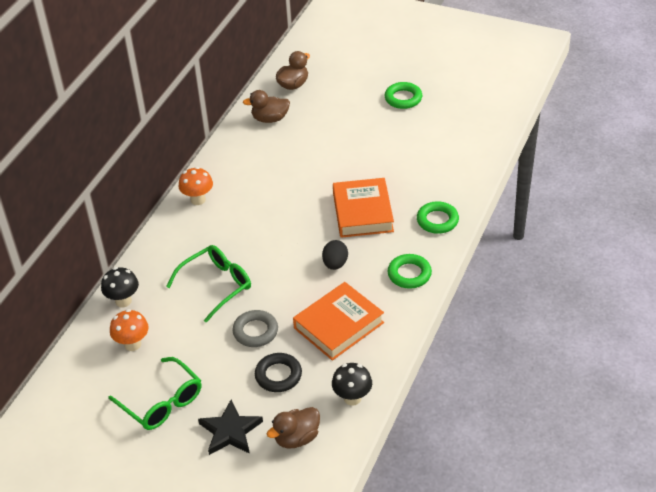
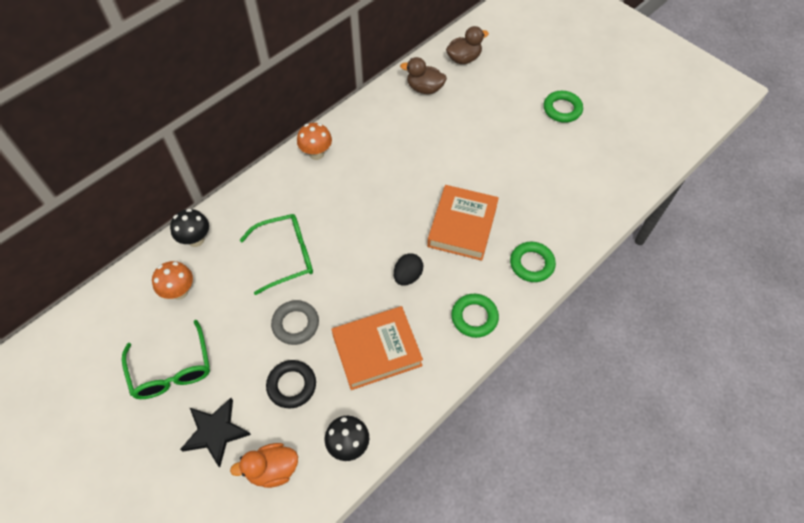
camera: 20 degrees right, 15 degrees up
brown duck [267,407,320,448] -> orange duck [230,443,298,488]

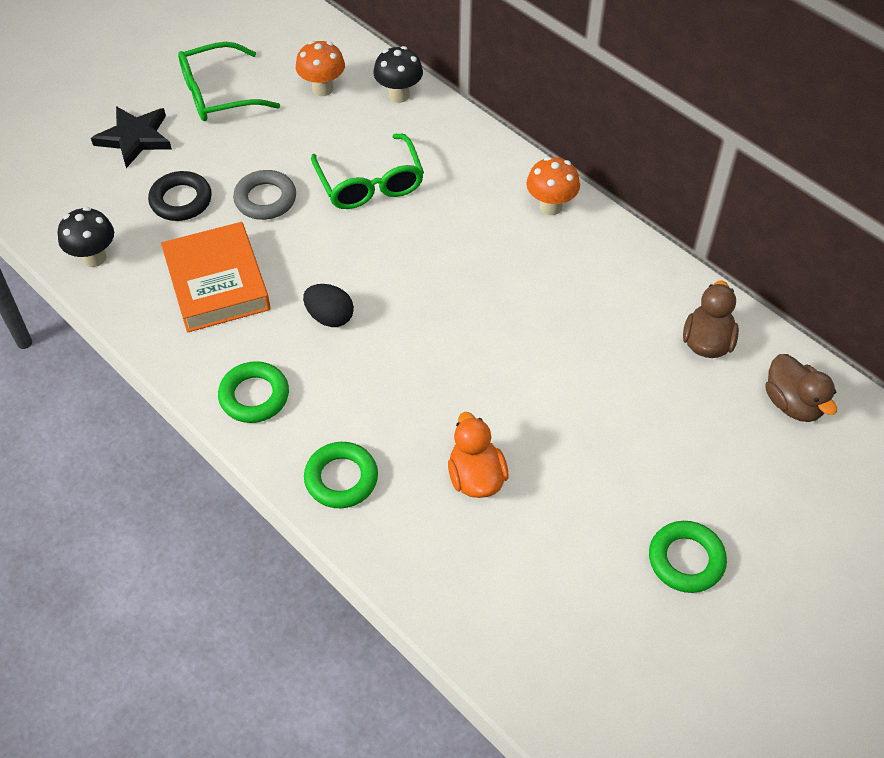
camera: 90 degrees right, 5 degrees down
orange duck [230,443,298,488] -> orange duck moved to [448,412,509,498]
orange book [427,185,499,261] -> none

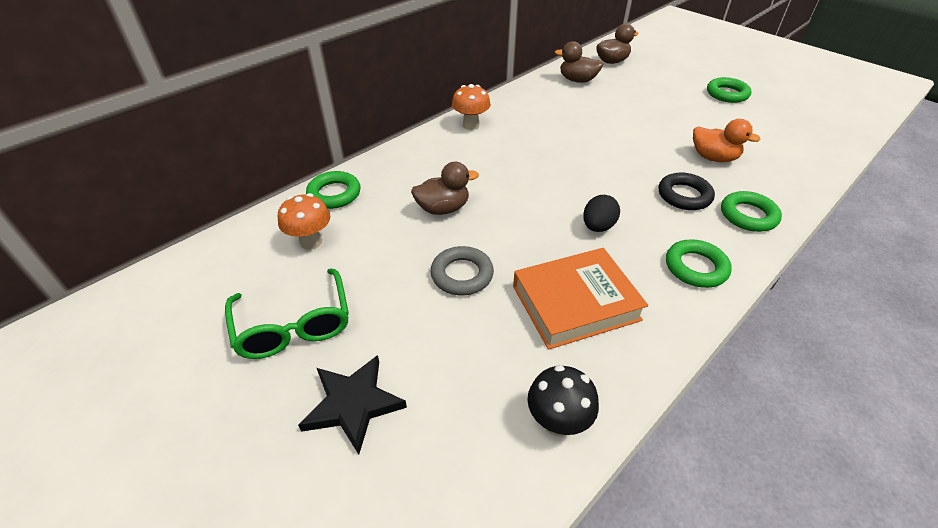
camera: 90 degrees left, 10 degrees down
black ring [148,171,212,221] -> black ring moved to [659,173,715,210]
green glasses [311,134,424,209] -> brown duck [411,162,479,215]
black mushroom [373,46,423,103] -> green ring [306,171,360,209]
orange duck [448,412,509,498] -> orange duck turned 135 degrees counterclockwise [693,119,761,162]

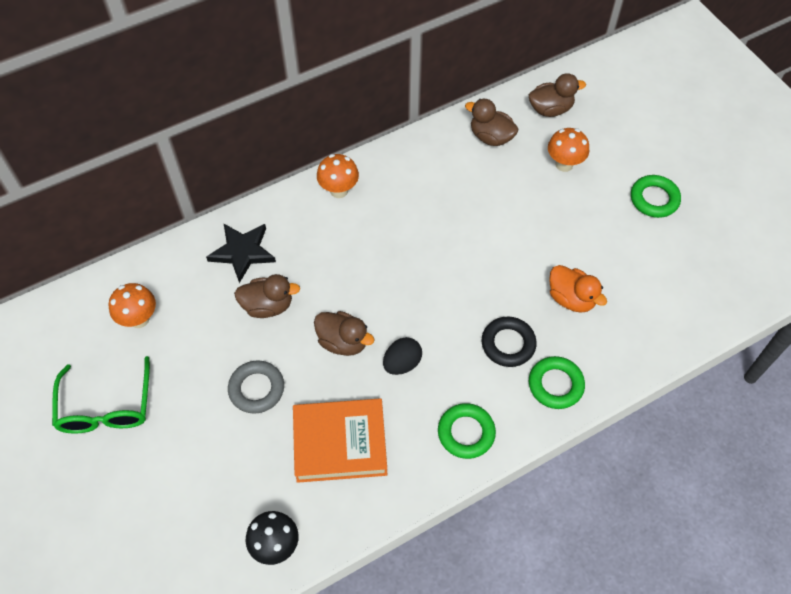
camera: 15 degrees right, 15 degrees up
black star [298,355,407,455] -> black star moved to [206,224,276,283]
green ring [306,171,360,209] -> none
none -> brown duck [314,311,375,356]
none -> orange mushroom [548,128,589,172]

